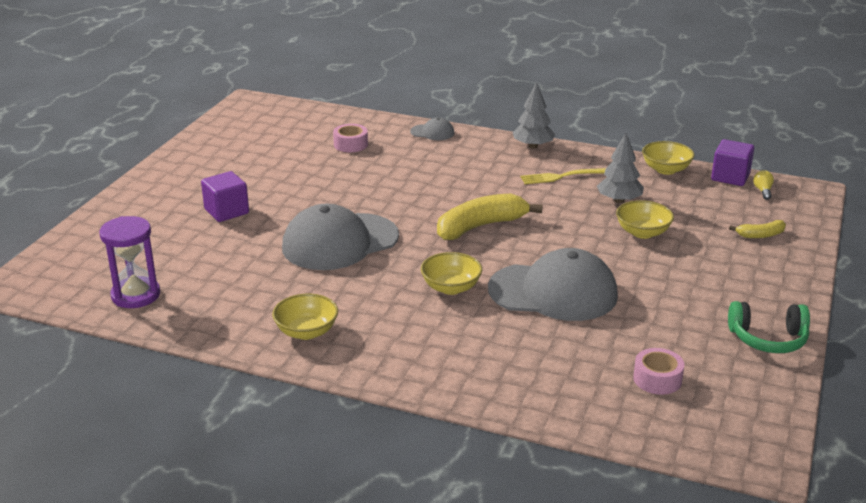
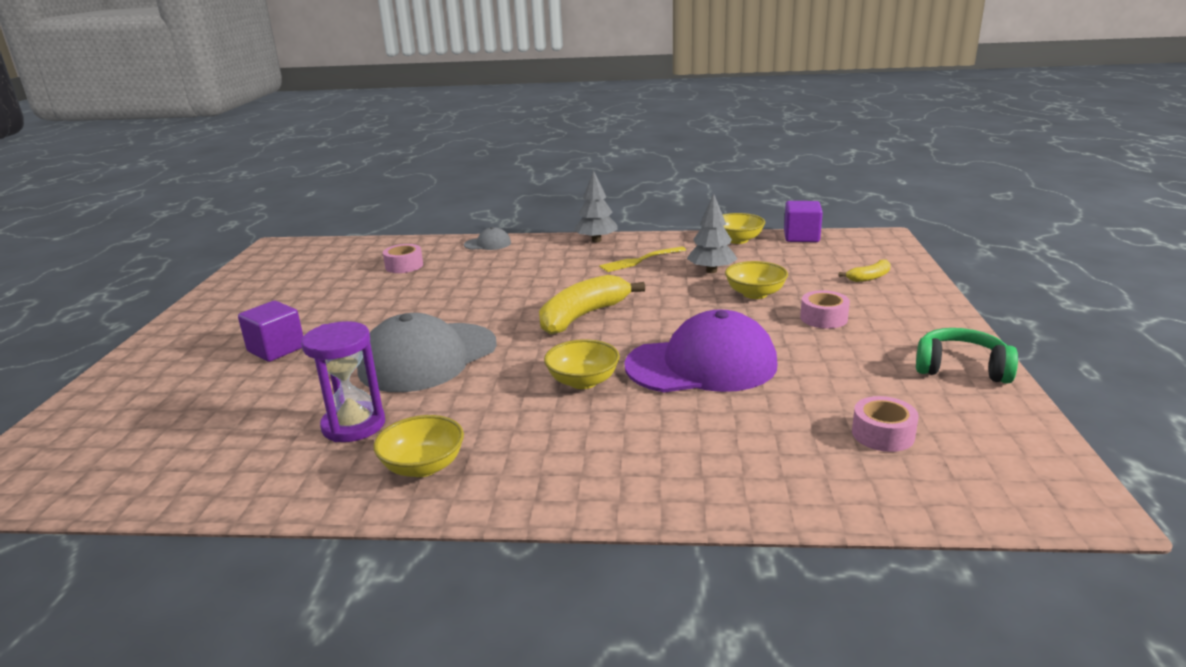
camera: 15 degrees left, 5 degrees down
purple hourglass [100,216,160,308] -> purple hourglass moved to [301,321,385,442]
grey cap [488,248,618,321] -> purple cap [625,309,778,393]
green headphones [728,301,810,353] -> green headphones turned 150 degrees counterclockwise [916,328,1018,384]
yellow light bulb [753,170,774,200] -> none
none -> pink tape [800,290,850,329]

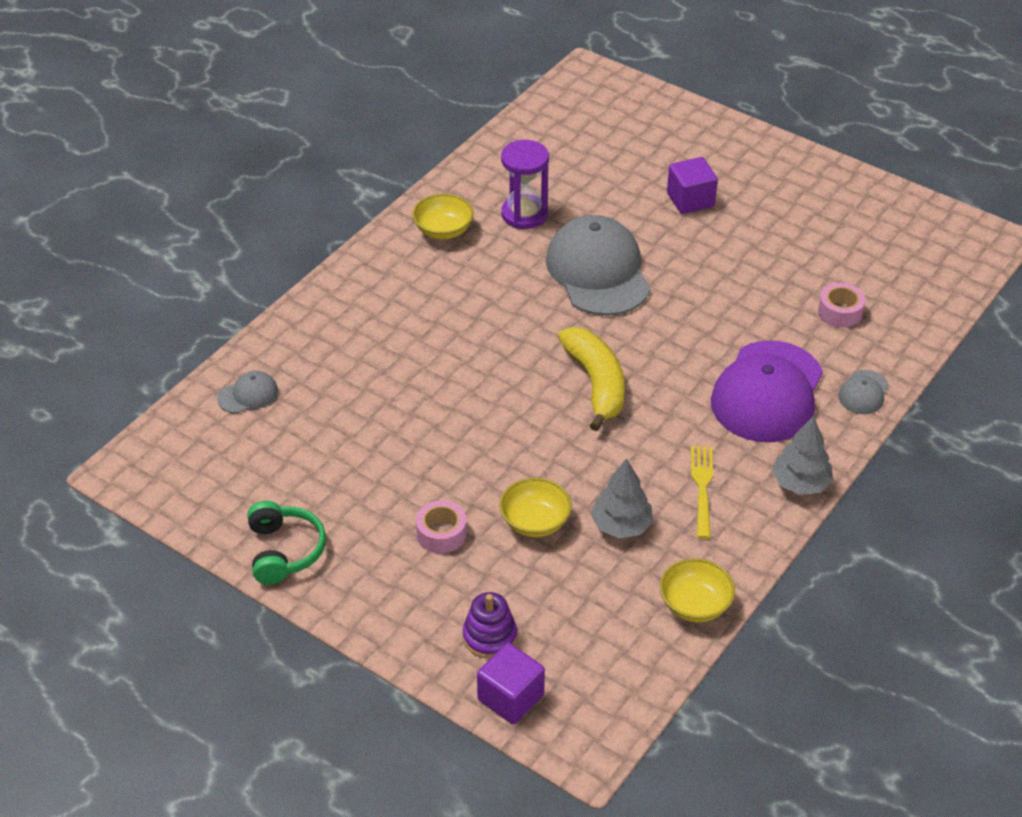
camera: 120 degrees right, 20 degrees up
yellow bowl [544,339,620,389] -> none
purple cap [625,309,778,393] -> purple cap moved to [711,341,823,442]
purple cube [784,201,823,242] -> purple cube moved to [477,643,545,724]
yellow banana [839,259,891,282] -> purple stacking toy [463,592,517,659]
pink tape [852,396,919,452] -> none
green headphones [916,328,1018,384] -> green headphones turned 60 degrees counterclockwise [247,501,326,584]
none -> grey cap [217,371,278,413]

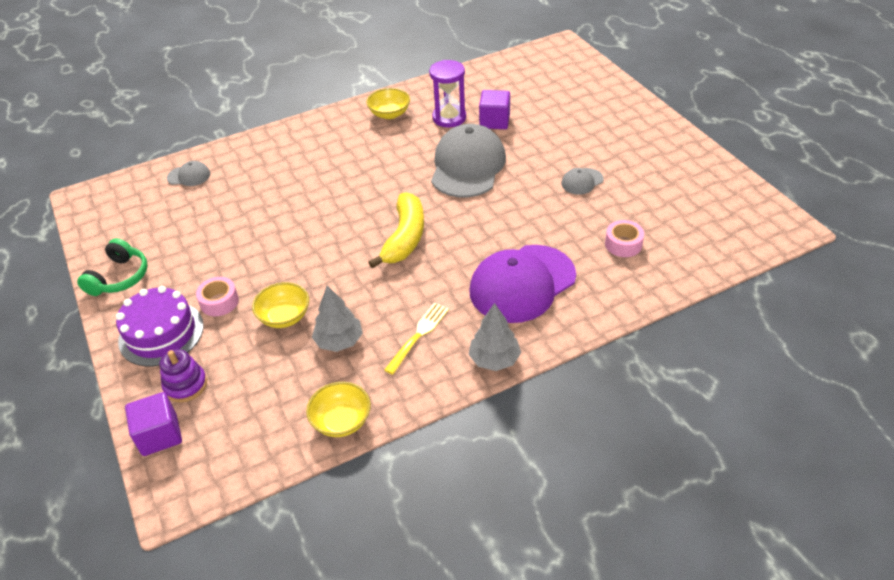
camera: 30 degrees right, 0 degrees up
purple cube [667,157,718,214] -> purple cube moved to [479,90,510,129]
grey cap [838,370,889,414] -> grey cap moved to [561,168,604,195]
none -> purple cake [116,286,204,366]

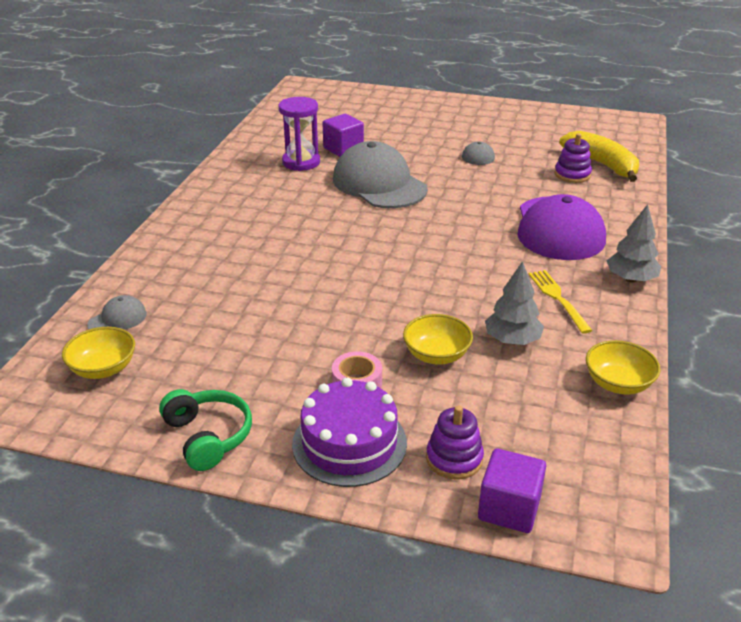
camera: 50 degrees left, 10 degrees down
yellow bowl [366,88,410,119] -> yellow bowl moved to [62,327,135,379]
yellow banana [368,192,424,268] -> yellow banana moved to [559,131,639,182]
pink tape [605,220,644,257] -> purple stacking toy [555,133,592,183]

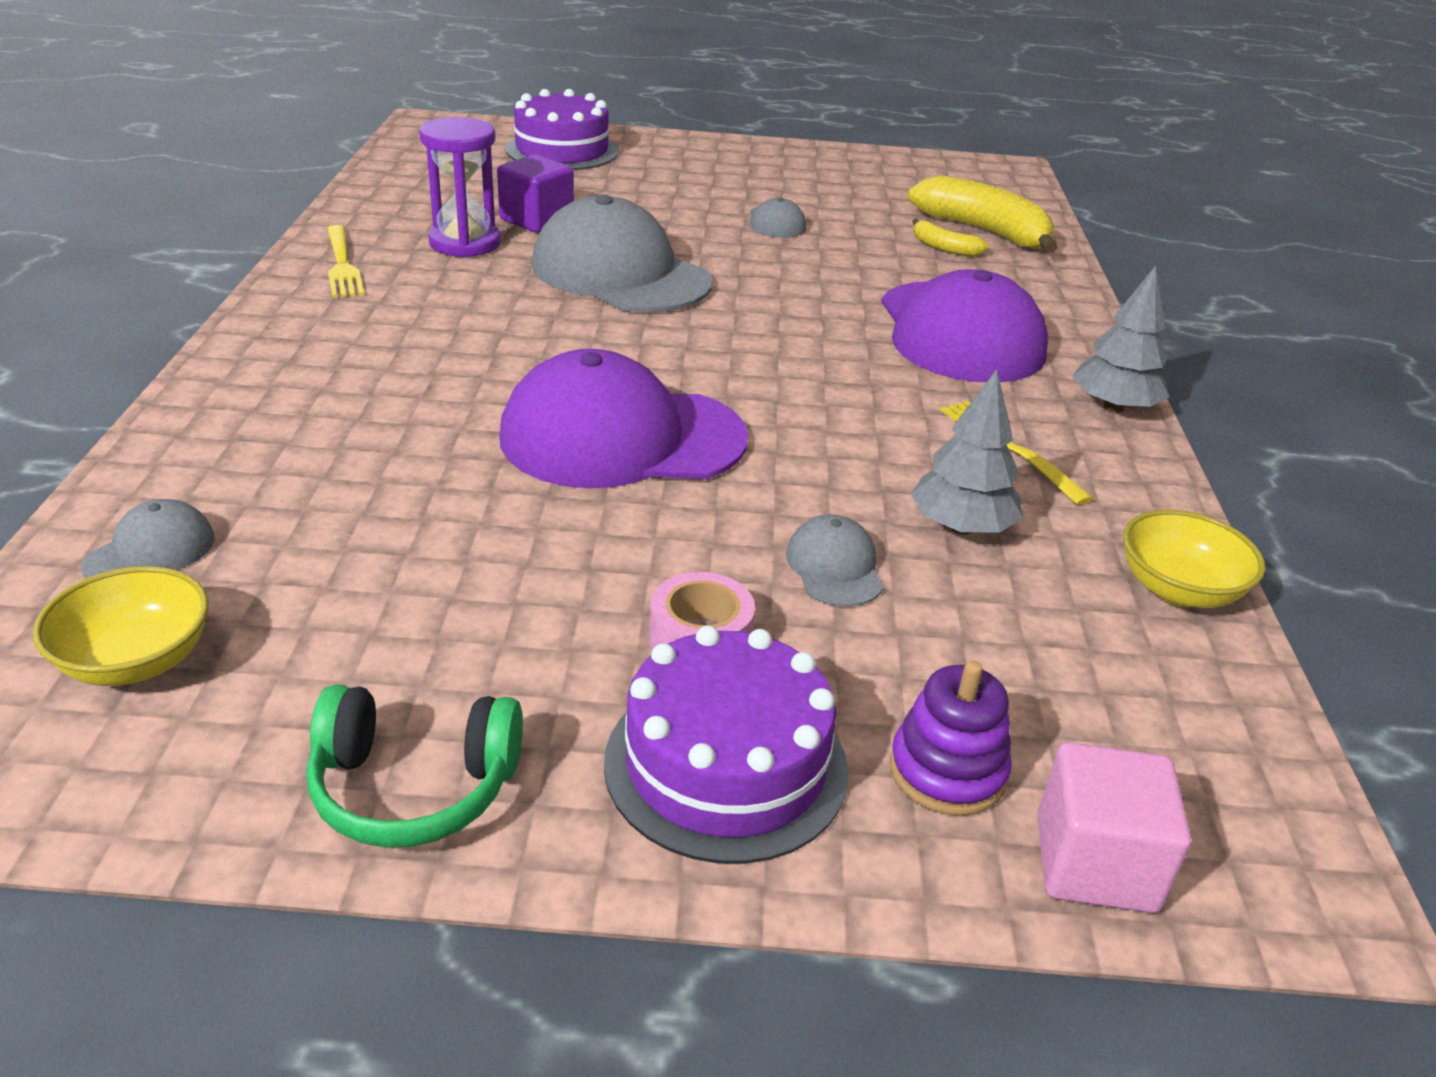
camera: 15 degrees left, 0 degrees up
green headphones [159,389,252,471] -> green headphones turned 135 degrees clockwise [306,684,523,848]
yellow bowl [403,314,473,364] -> grey cap [786,515,883,607]
purple cube [478,448,546,533] -> pink cube [1037,742,1191,913]
purple stacking toy [555,133,592,183] -> yellow banana [912,219,989,257]
none -> yellow fork [327,225,364,298]
none -> purple cap [500,349,748,489]
none -> purple cake [505,89,618,170]

